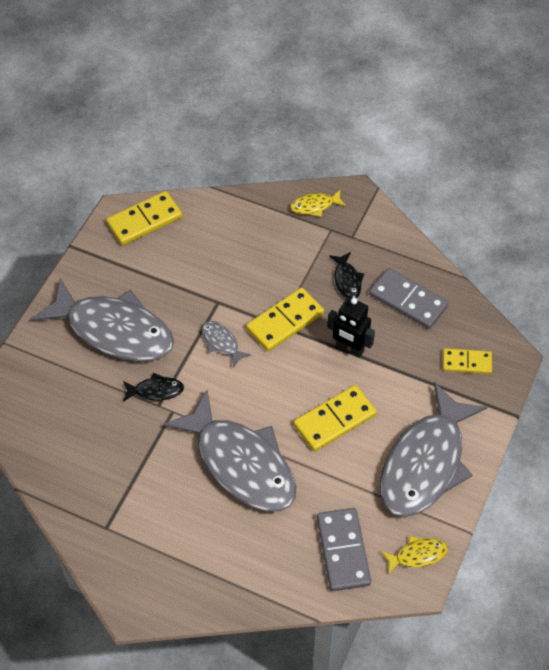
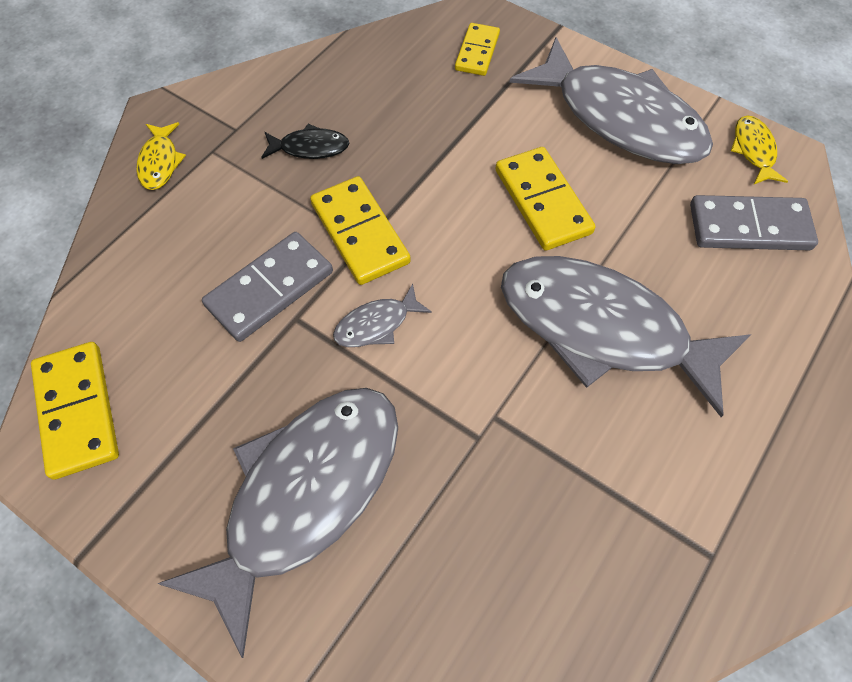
camera: 80 degrees left, 5 degrees up
black fish [123,373,184,402] -> none
grey fish [163,390,296,512] -> grey fish turned 120 degrees counterclockwise [501,256,751,417]
black robot [327,297,375,358] -> none
grey domino [369,268,448,329] -> grey domino moved to [202,232,333,342]

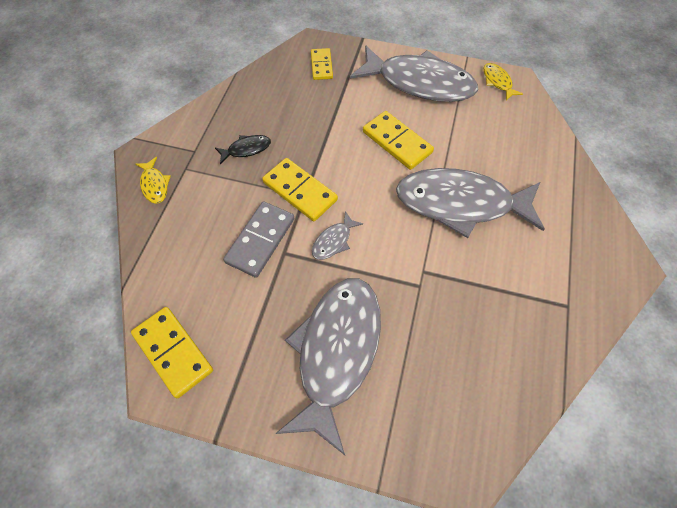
camera: 20 degrees left, 0 degrees up
grey domino [690,195,818,250] -> none

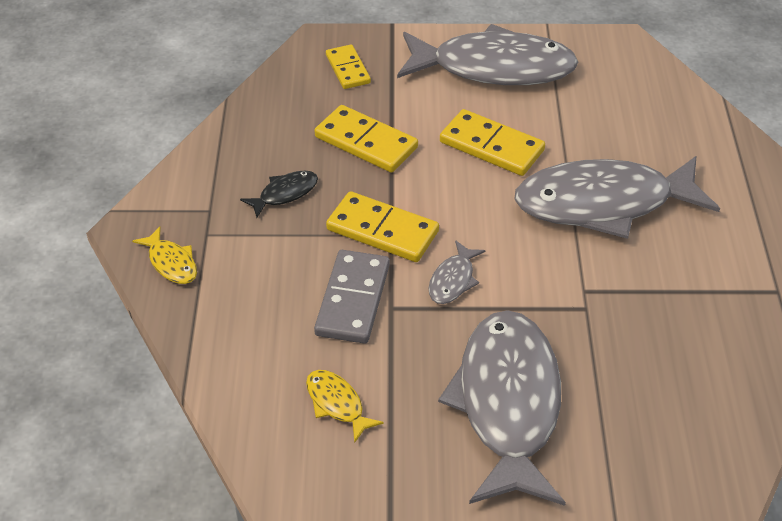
camera: 15 degrees left, 15 degrees down
yellow domino [131,307,213,398] -> yellow domino moved to [315,105,418,173]
yellow fish [483,63,523,100] -> yellow fish moved to [306,370,384,443]

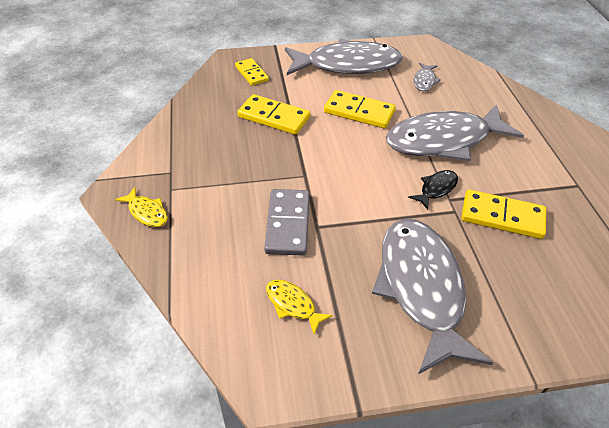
camera: 10 degrees left, 0 degrees up
black fish [240,171,318,218] -> black fish moved to [408,170,458,210]
yellow domino [326,191,439,262] -> yellow domino moved to [461,189,546,239]
grey fish [429,240,486,304] -> grey fish moved to [414,63,441,91]

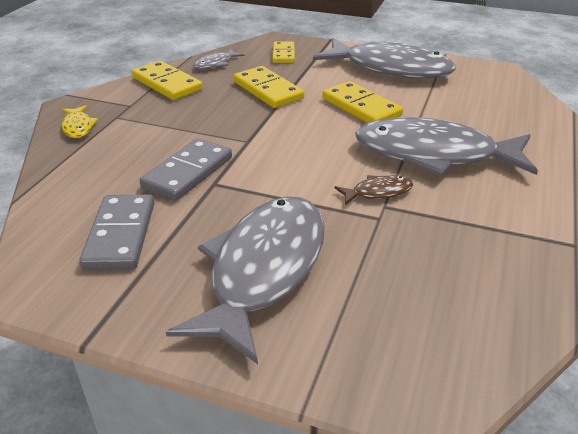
camera: 30 degrees right, 10 degrees down
yellow fish [266,280,333,334] -> grey domino [79,195,154,270]
black fish [408,170,458,210] -> brown fish [334,175,413,205]
grey fish [414,63,441,91] -> grey fish moved to [194,49,244,69]
yellow domino [461,189,546,239] -> yellow domino moved to [132,61,203,100]

